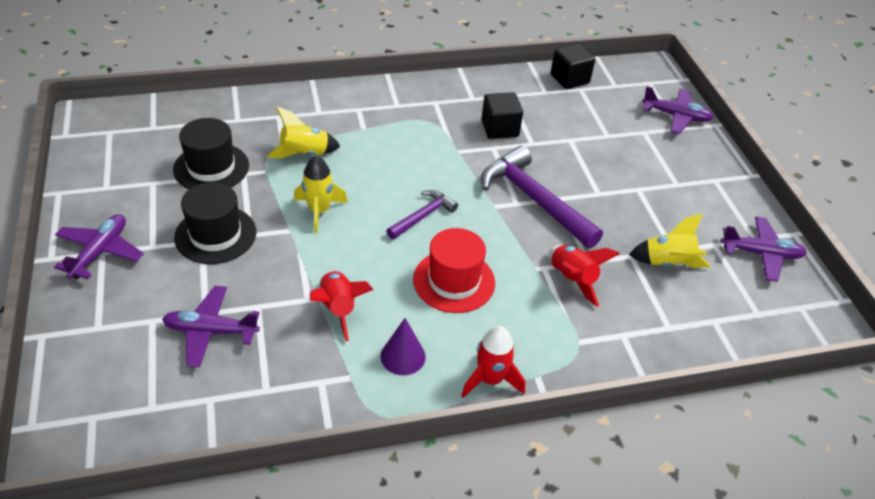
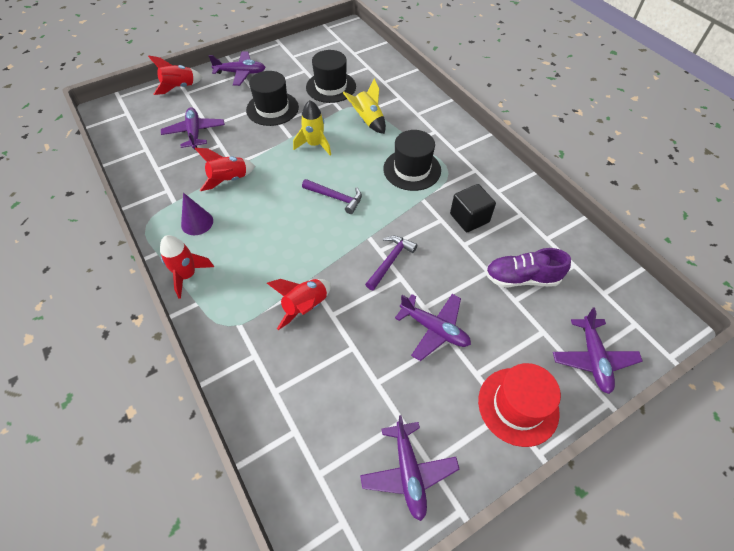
camera: 75 degrees right, 10 degrees up
red hat [413,228,495,313] -> red hat moved to [478,363,561,447]
purple hammer [481,146,603,248] -> purple hammer [365,236,417,290], size x0.54
black cube [550,44,595,89] -> none
yellow rocket [629,214,711,268] -> none
none -> red rocket [148,56,203,95]
none -> black hat [383,130,441,191]
none -> purple plane [395,294,471,361]
none -> purple shoe [485,248,571,288]

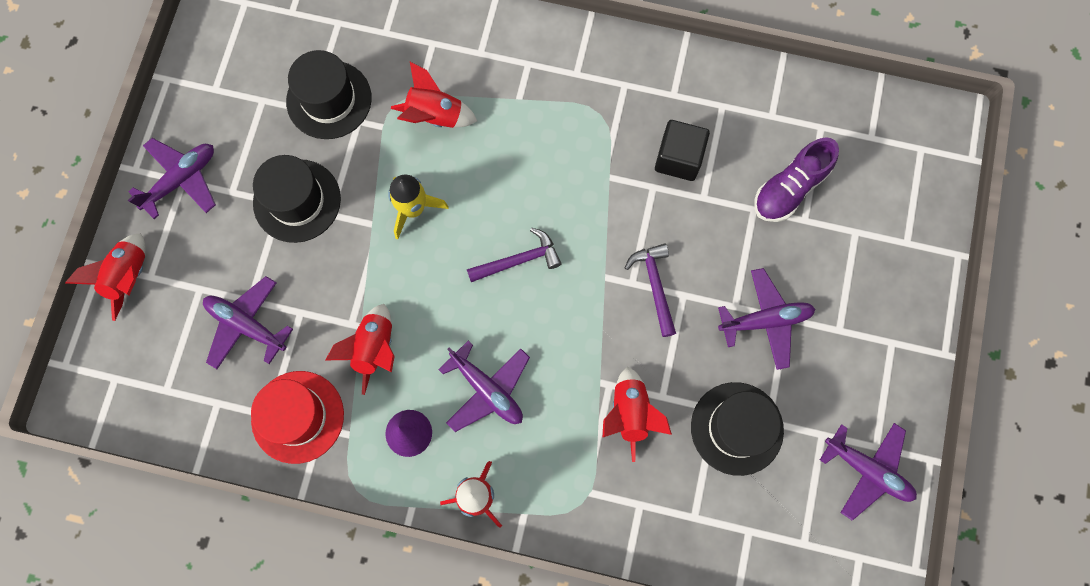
camera: 45 degrees left, 20 degrees up
yellow rocket [343,78,386,134] -> red rocket [391,62,477,128]
black hat [383,130,441,191] -> black hat moved to [691,382,784,476]
red hat [478,363,561,447] -> red hat moved to [251,371,344,464]
purple plane [553,308,643,394] -> purple plane moved to [439,340,530,432]

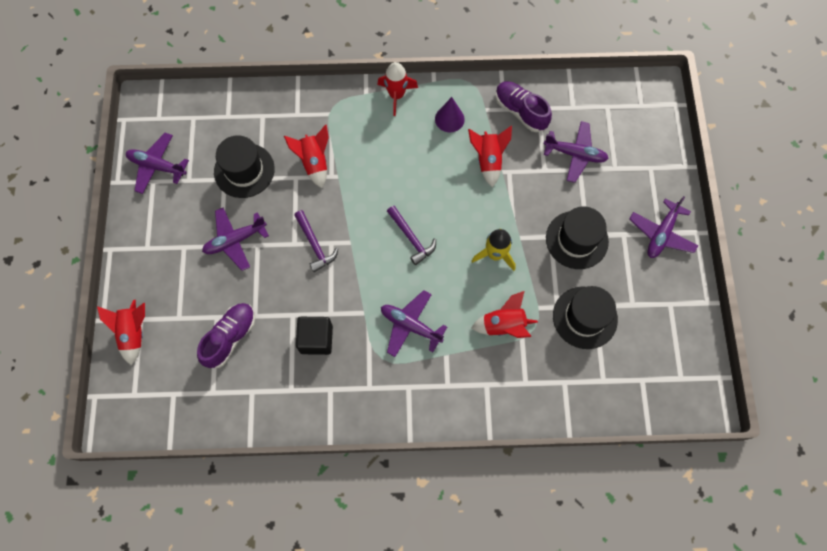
camera: 165 degrees right, 5 degrees down
red rocket [65,233,145,321] -> red rocket moved to [97,300,145,365]
red hat [251,371,344,464] -> purple shoe [495,81,552,132]
purple plane [439,340,530,432] -> purple plane moved to [381,290,447,357]
purple hammer [467,228,561,282] -> purple hammer turned 90 degrees counterclockwise [387,206,436,265]

